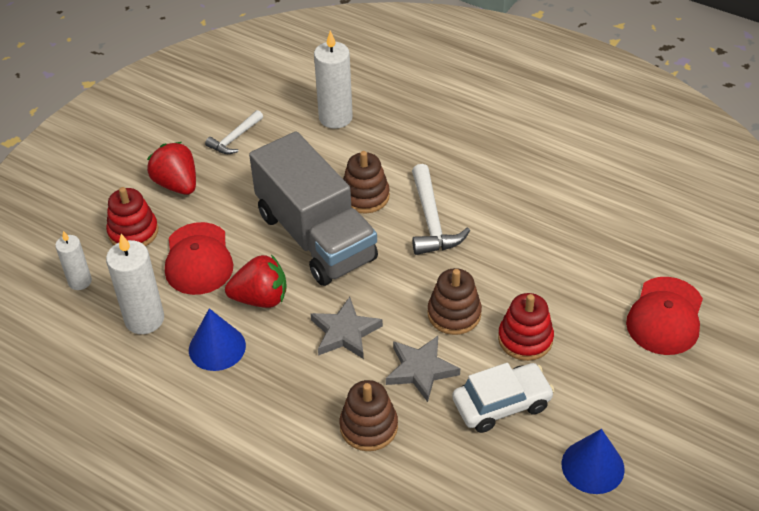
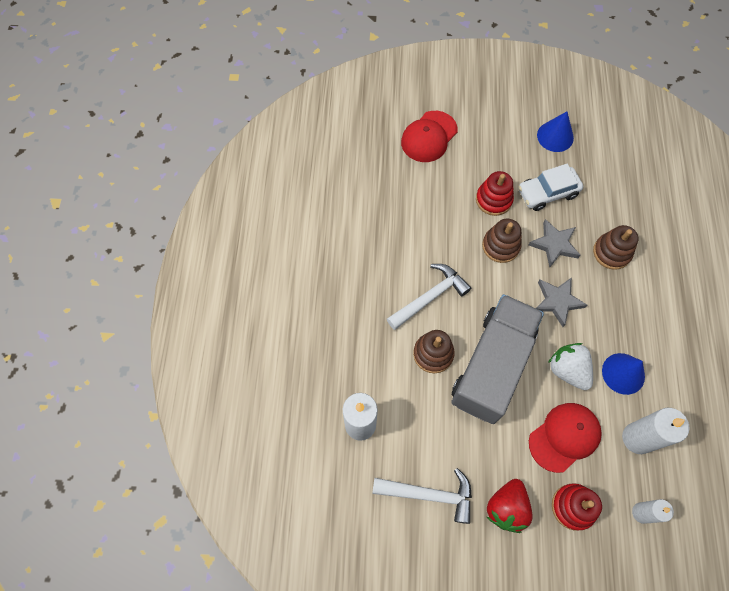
camera: 120 degrees left, 20 degrees up
white hammer [205,110,263,154] -> white hammer [372,468,472,524], size x1.59
red strawberry [225,254,287,308] -> white strawberry [548,343,593,390]
white car [452,363,555,433] -> white car turned 60 degrees counterclockwise [518,164,583,211]
red cap [626,277,703,355] -> red cap turned 135 degrees clockwise [401,111,458,162]

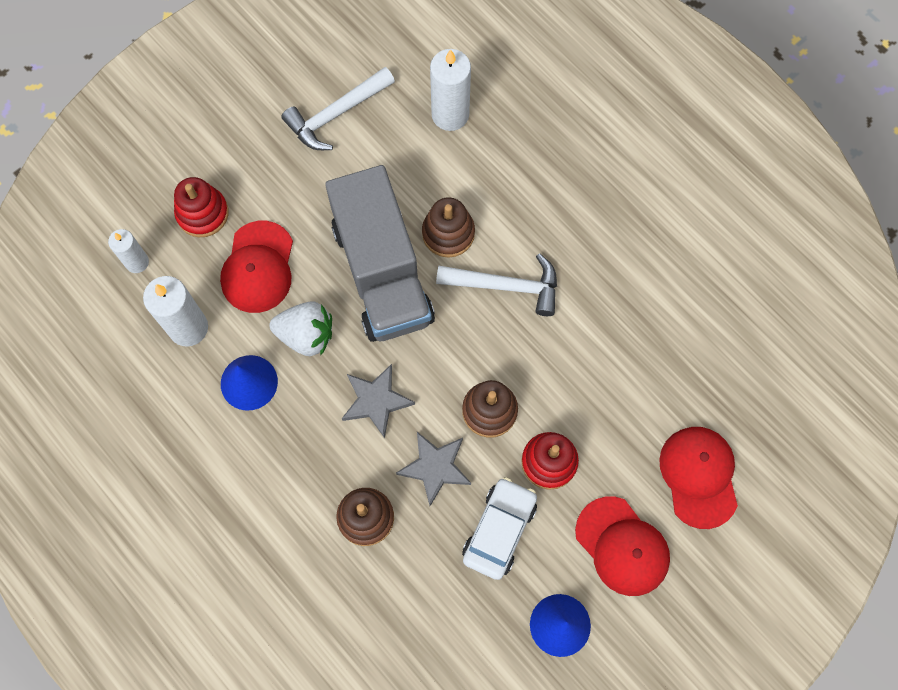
camera: 135 degrees right, 5 degrees up
white hammer [387,264,471,330] -> white hammer turned 90 degrees counterclockwise [436,254,557,316]
red strawberry [487,479,533,533] -> none
none -> red cap [575,496,670,596]

